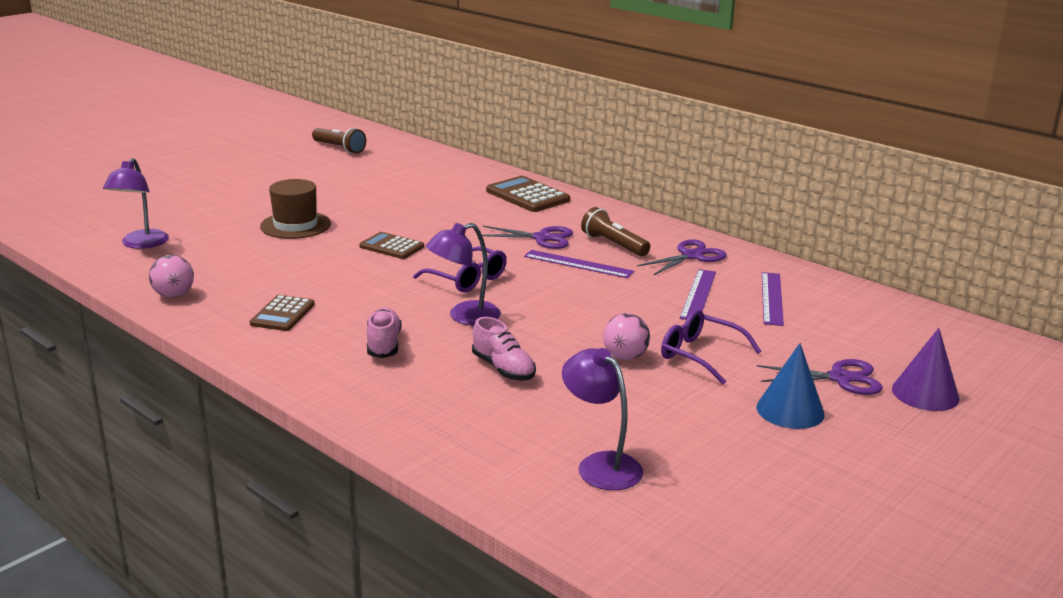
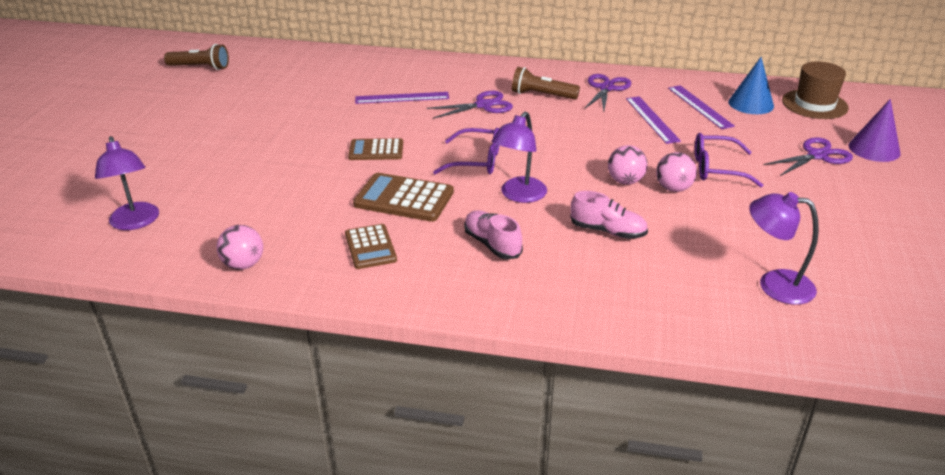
camera: 30 degrees left, 10 degrees up
brown hat [260,179,331,239] -> brown hat moved to [782,61,849,119]
brown calculator [486,176,570,212] -> brown calculator moved to [353,173,454,222]
purple ruler [524,250,634,278] -> purple ruler moved to [355,92,449,104]
blue cone [757,343,825,429] -> blue cone moved to [728,57,774,114]
none -> pink ball [608,145,648,185]

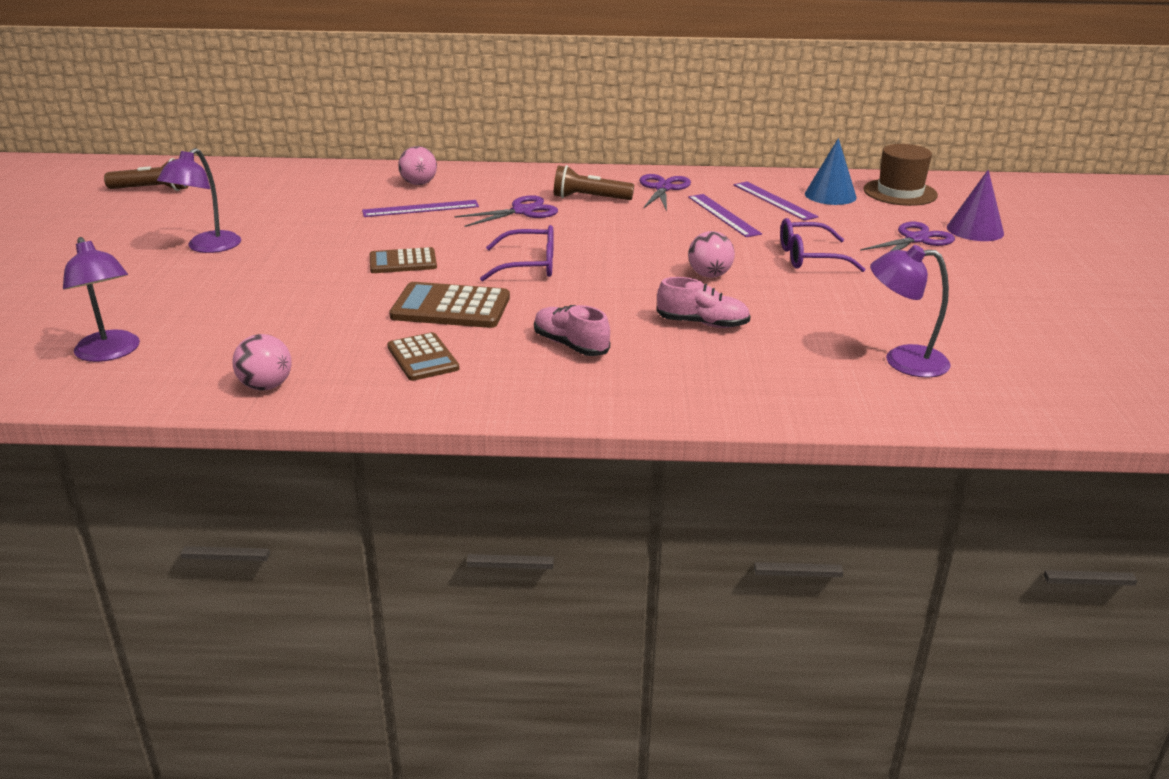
camera: 10 degrees left, 5 degrees down
purple lamp [491,112,547,203] -> purple lamp moved to [157,148,241,253]
pink ball [656,152,697,192] -> pink ball moved to [398,146,437,185]

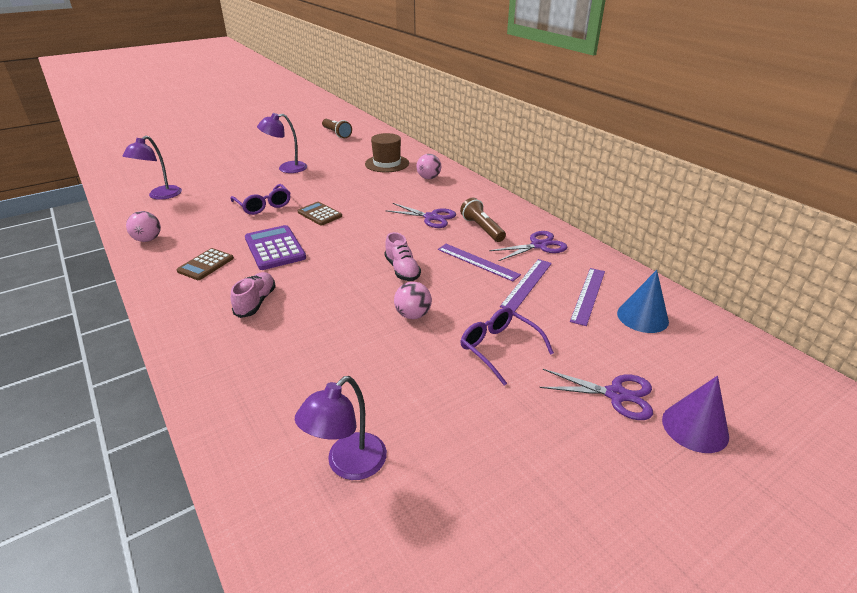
camera: 55 degrees right, 5 degrees up
purple ruler [362,200,479,217] -> purple ruler moved to [438,244,521,281]
brown calculator [389,282,510,328] -> purple calculator [245,225,306,270]
purple glasses [480,225,554,282] -> purple glasses moved to [231,184,290,215]
pink shoe [657,277,751,328] -> pink shoe moved to [385,232,421,281]
brown hat [863,144,938,206] -> brown hat moved to [365,133,409,173]
purple lamp [870,245,951,378] -> purple lamp turned 120 degrees counterclockwise [295,376,387,480]

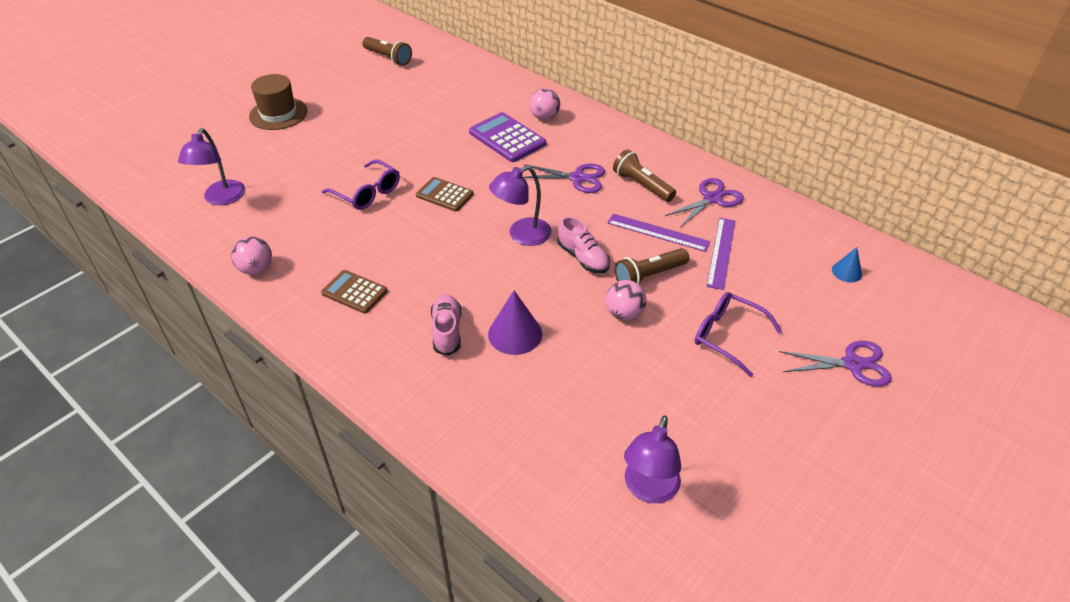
camera: 15 degrees left, 10 degrees up
brown calculator [176,248,234,280] -> brown calculator turned 105 degrees clockwise [321,270,388,314]
purple calculator [245,225,306,270] -> purple calculator moved to [469,112,546,162]
purple lamp [257,113,307,173] -> purple lamp moved to [489,166,552,246]
brown hat [365,133,409,173] -> brown hat moved to [249,74,308,130]
purple ruler [570,268,605,326] -> none
blue cone [617,270,669,333] -> blue cone [832,247,862,283], size x0.59
purple cone [662,376,729,453] -> purple cone moved to [488,290,542,355]
none -> brown flashlight [614,248,689,284]

